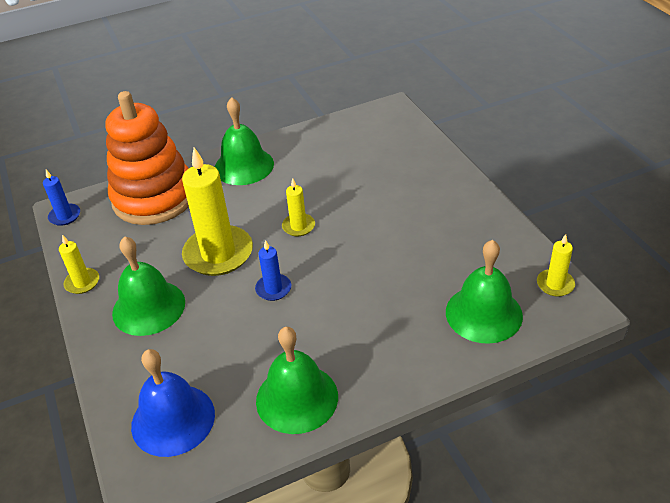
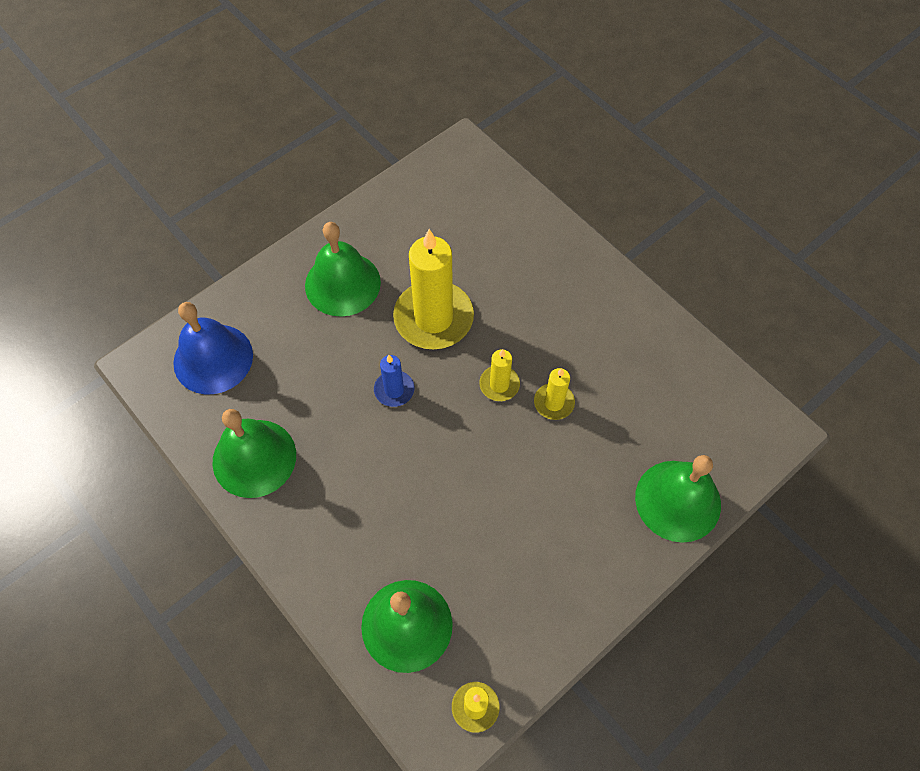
camera: 70 degrees right, 20 degrees up
blue candle [43,170,80,226] -> none
yellow candle [59,235,99,294] -> yellow candle moved to [534,368,575,420]
orange stacking toy [106,91,189,225] -> none
green bell [215,97,274,185] -> green bell moved to [635,455,721,543]

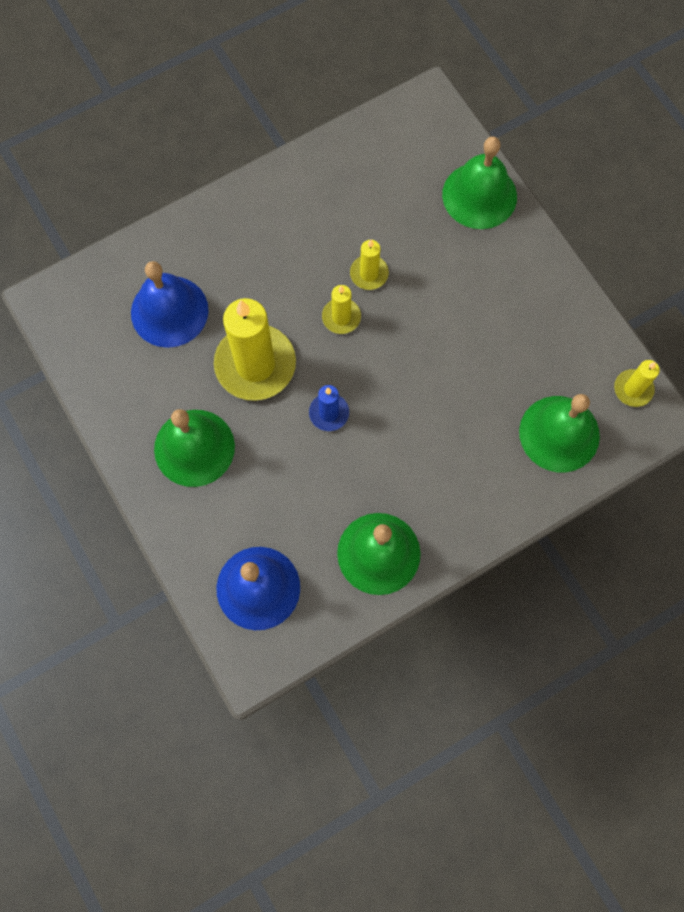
camera: 80 degrees left, 10 degrees up
none -> blue bell [131,261,208,348]

